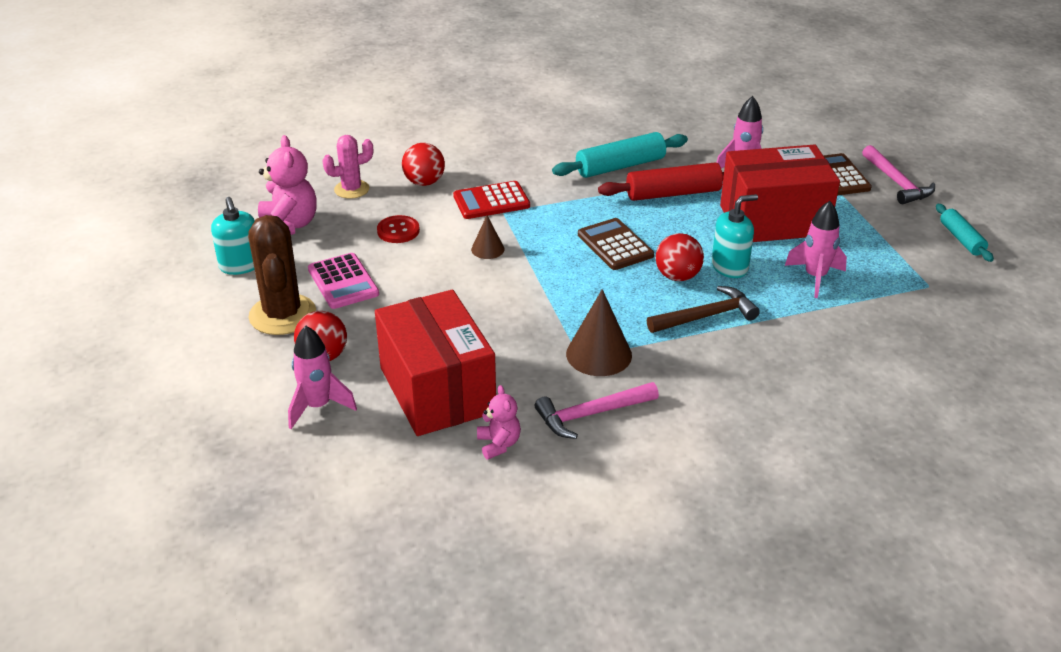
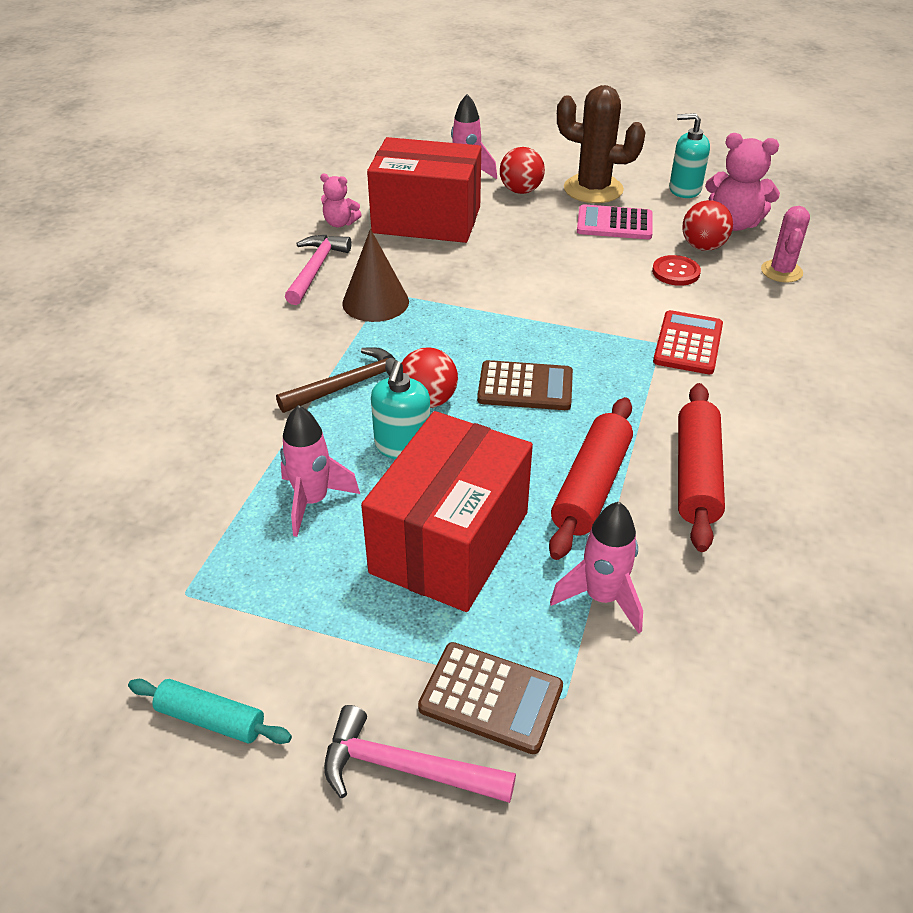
camera: 125 degrees right, 5 degrees up
red ball [402,143,445,186] -> red ball moved to [682,200,733,251]
brown cone [471,215,505,259] -> none
turquoise rolling pin [552,132,688,178] -> red rolling pin [678,383,725,552]
brown hammer [647,286,760,333] -> brown hammer turned 135 degrees counterclockwise [276,347,397,413]

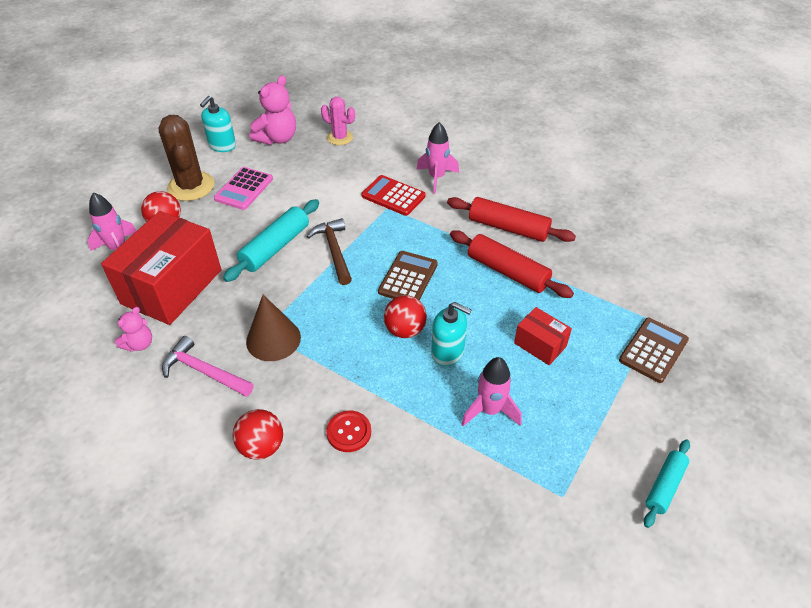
camera: 75 degrees left, 5 degrees up
brown hammer [276,347,397,413] -> brown hammer moved to [307,218,352,285]
pink hammer [324,705,516,803] -> none
red box [361,411,533,612] -> red box [514,307,572,365], size x0.48
pink rocket [550,502,643,634] -> pink rocket moved to [416,122,459,194]
brown cactus [557,85,646,203] -> brown cactus turned 60 degrees counterclockwise [158,115,214,201]
red button [652,255,701,286] -> red button moved to [326,410,371,452]
red ball [682,200,733,251] -> red ball moved to [233,409,283,460]
none -> turquoise rolling pin [223,199,319,282]

